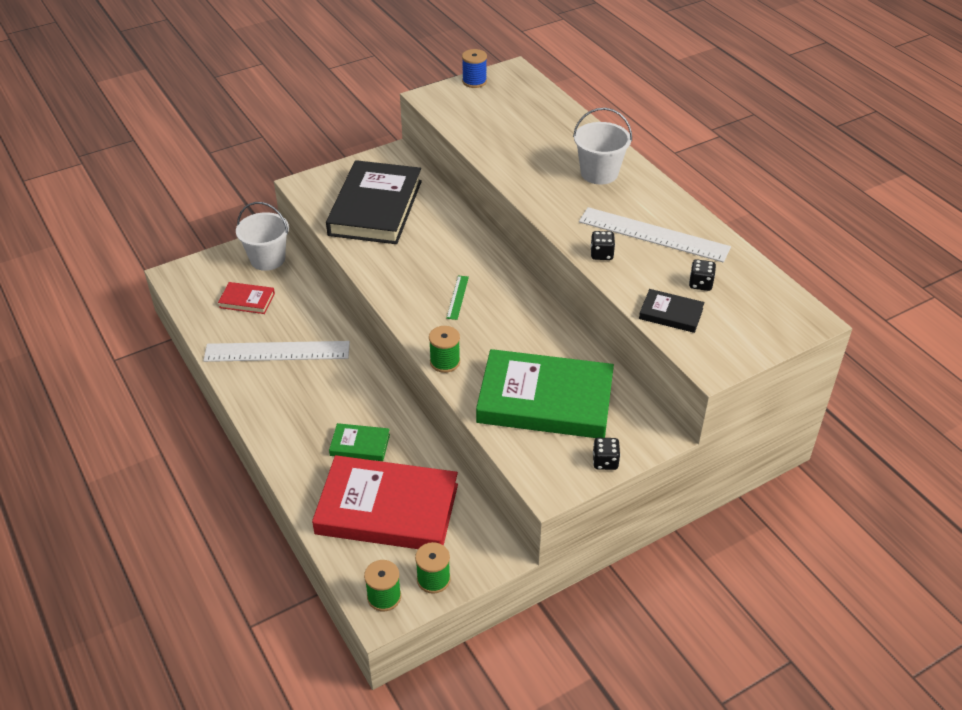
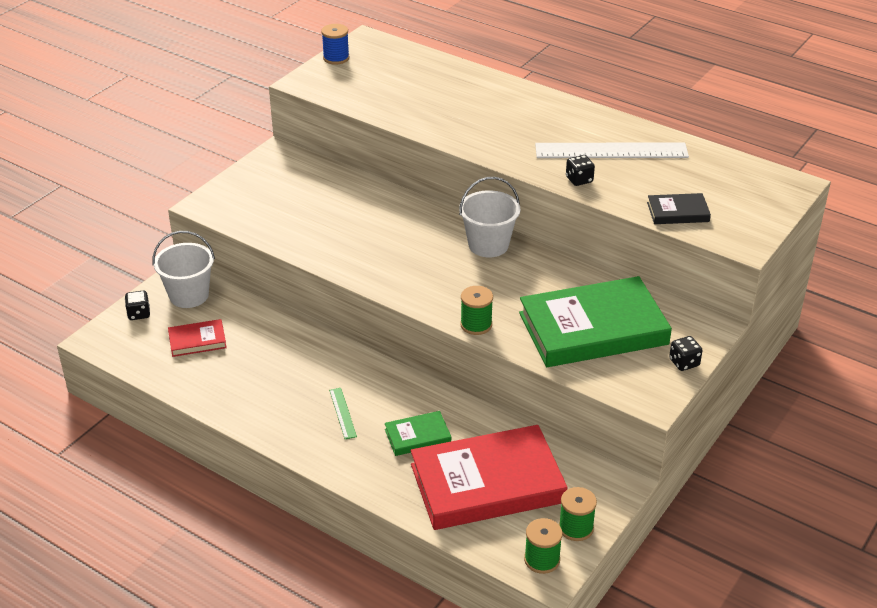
camera: 25 degrees left, 5 degrees down
white ruler [203,341,350,362] -> none
black book [326,160,422,244] -> none
green ruler [446,275,469,320] -> green ruler moved to [329,388,357,439]
white bucket [573,108,632,184] -> white bucket moved to [459,177,520,257]
black dice [689,259,716,291] -> black dice moved to [125,291,150,320]

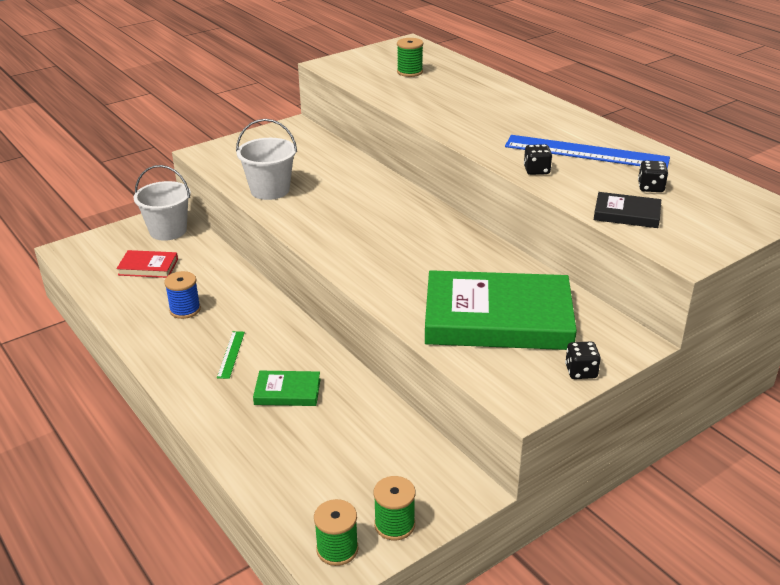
camera: 20 degrees right, 5 degrees down
black dice [125,291,150,320] -> black dice moved to [638,160,668,192]
blue spool [321,24,350,65] -> blue spool moved to [164,271,201,319]
red book [411,425,568,530] -> none
white bucket [459,177,520,257] -> white bucket moved to [236,119,297,200]
green spool [460,286,493,335] -> green spool moved to [397,38,423,77]
white ruler [535,143,689,158] -> blue ruler [505,135,670,169]

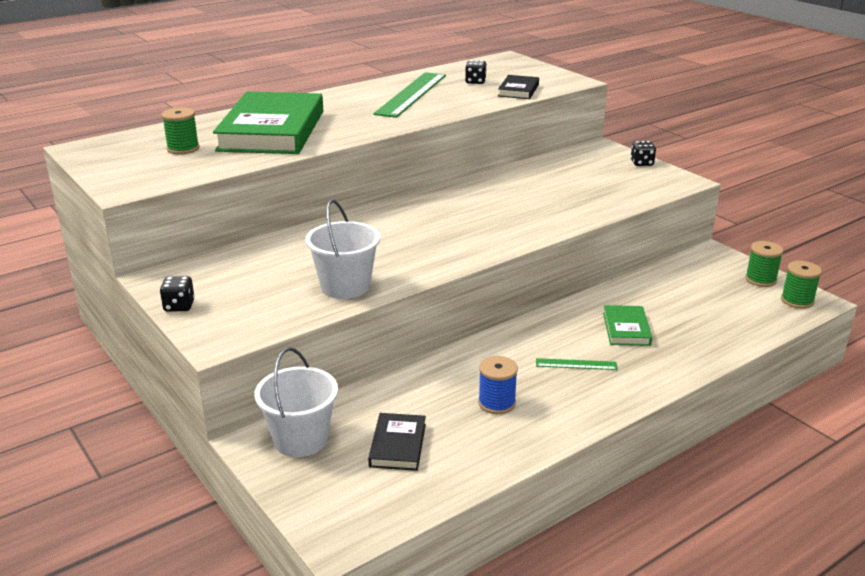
camera: 90 degrees left, 5 degrees down
red book [116,250,178,278] -> black book [368,413,426,471]
green book [425,270,577,350] -> green book moved to [213,92,323,154]
blue ruler [505,135,670,169] -> green ruler [373,72,446,118]
black dice [524,144,552,175] -> black dice moved to [160,276,195,312]

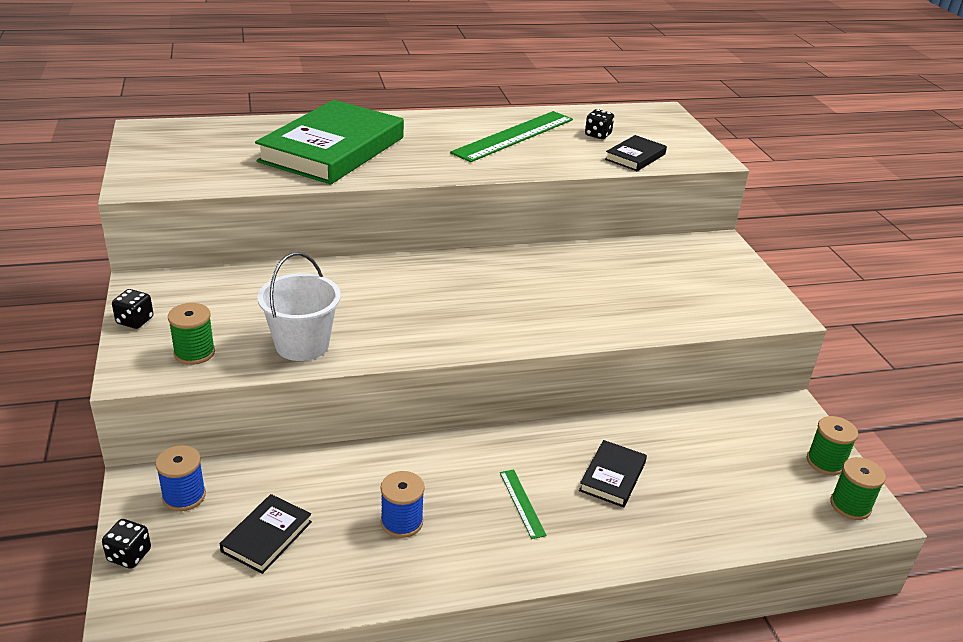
camera: 20 degrees right, 5 degrees up
green spool [161,107,199,155] -> green spool moved to [168,303,215,365]
white bucket [254,347,338,457] -> blue spool [155,445,206,511]
green ruler [536,358,618,370] -> green ruler turned 45 degrees clockwise [500,470,547,539]
green book [603,305,652,346] -> black book [579,440,647,508]
black dice [631,141,656,166] -> black dice moved to [102,519,151,569]

